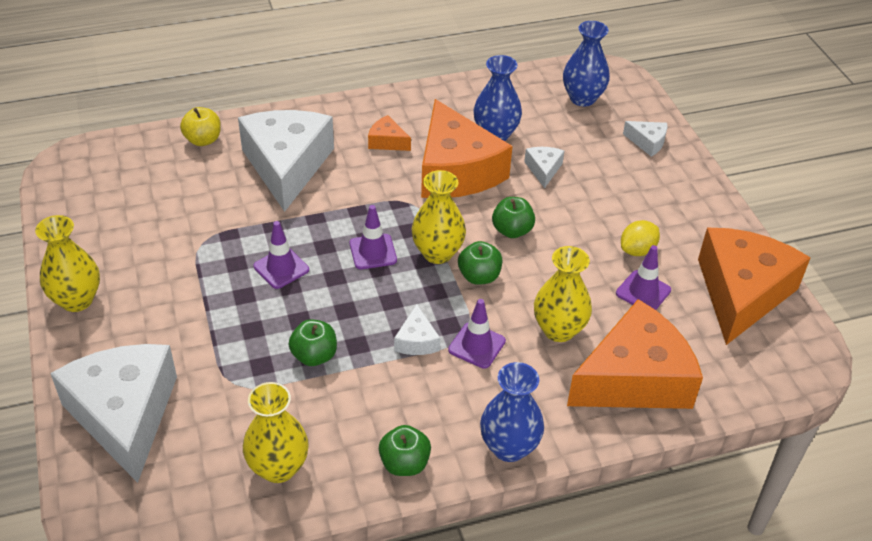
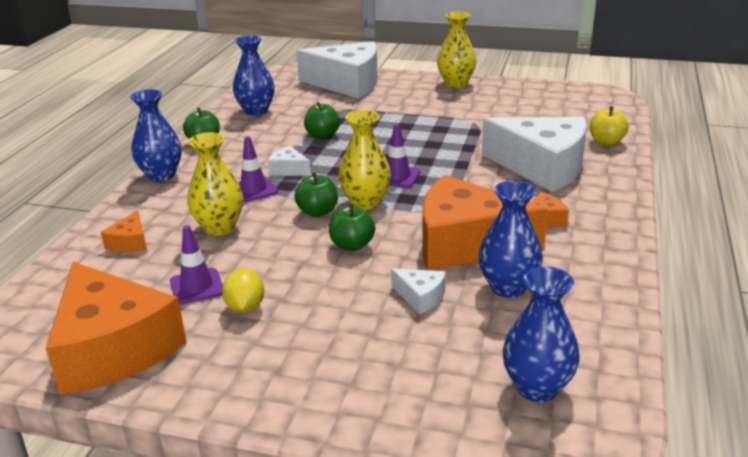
camera: 125 degrees right, 15 degrees down
yellow vase [243,382,309,483] -> blue vase [233,35,275,116]
purple traffic cone [253,221,309,289] -> none
orange cheese [567,299,703,409] -> orange cheese [101,211,147,252], size x0.42
white cheese [623,121,667,157] -> none

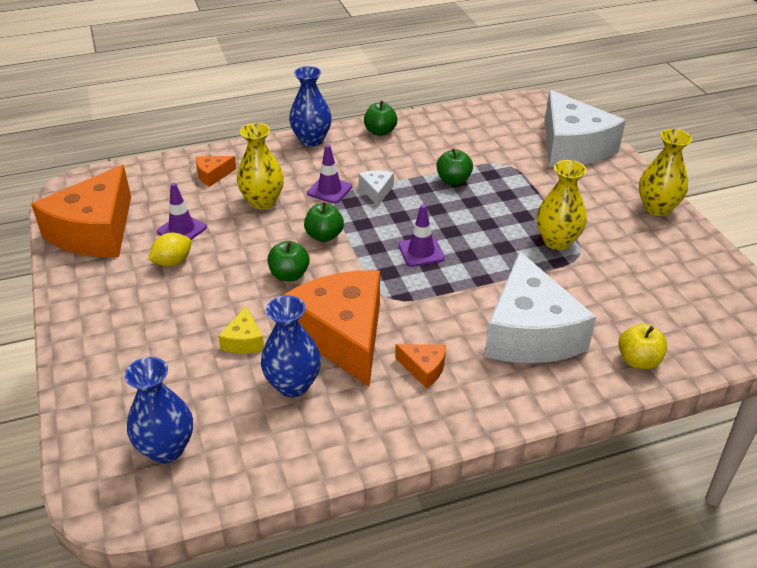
camera: 55 degrees right, 10 degrees up
blue vase [233,35,275,116] -> none
yellow vase [338,110,391,210] -> yellow vase moved to [536,160,587,250]
white cheese [391,268,446,314] -> yellow cheese [218,306,264,353]

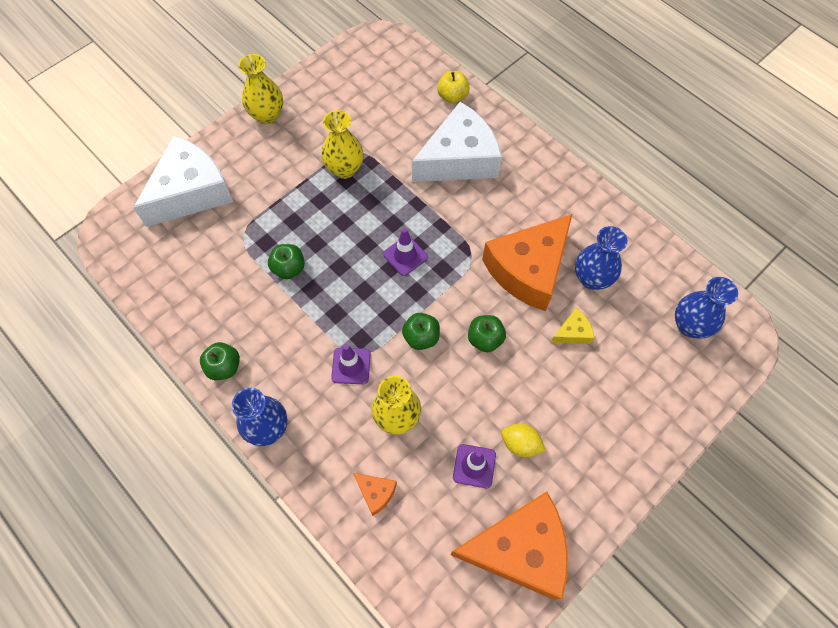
camera: 115 degrees left, 25 degrees up
white cheese [359,170,394,206] -> none
orange cheese [395,344,446,388] -> none

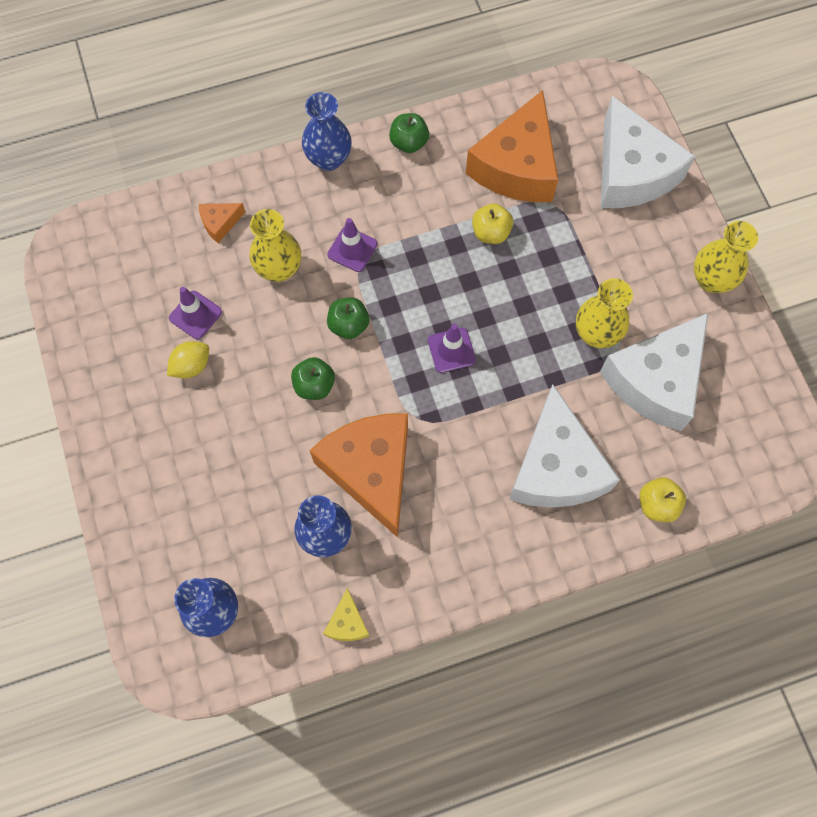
camera: 115 degrees right, 5 degrees up
green apple [268,244,305,279] -> yellow apple [472,203,513,244]
orange cheese [451,492,568,600] -> orange cheese moved to [466,90,558,202]
yellow cheese [551,308,594,344] -> yellow cheese moved to [323,588,369,641]
none -> white cheese [600,313,708,431]

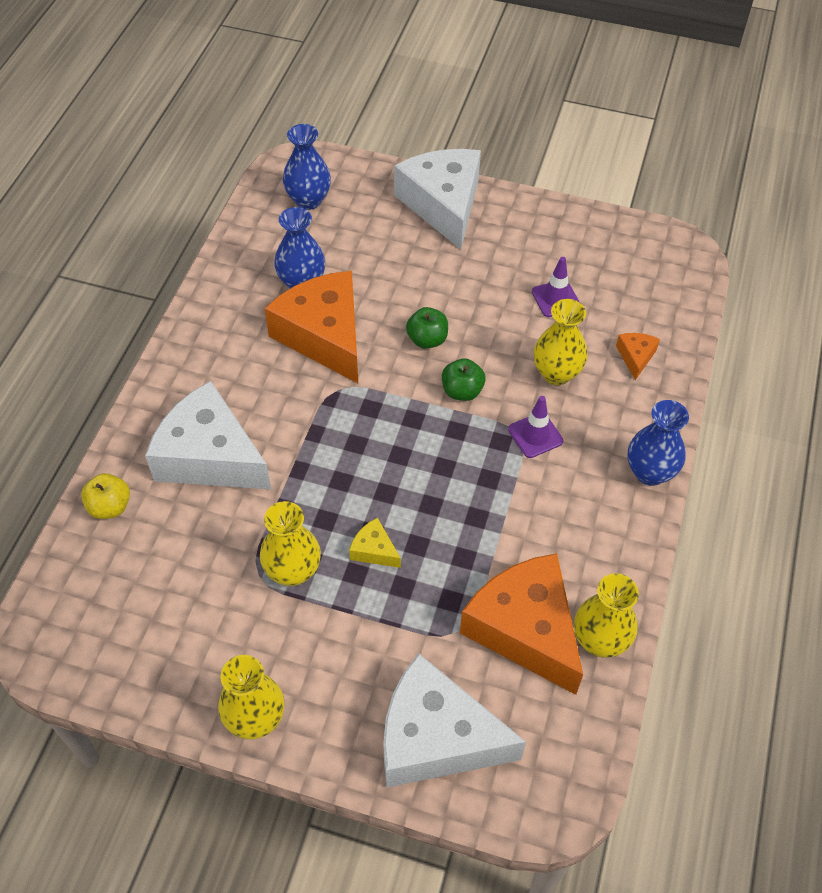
camera: 125 degrees right, 15 degrees down
yellow lemon [167,341,209,378] -> none
orange cheese [309,414,408,538] -> orange cheese turned 135 degrees counterclockwise [265,271,358,383]
yellow cheese [323,588,369,641] -> yellow cheese moved to [349,518,401,568]
green apple [389,113,429,153] -> none
purple traffic cone [428,324,476,373] -> none
yellow apple [472,203,513,244] -> none
white cheese [600,313,708,431] -> white cheese moved to [394,149,481,250]
none -> yellow vase [574,573,639,658]

